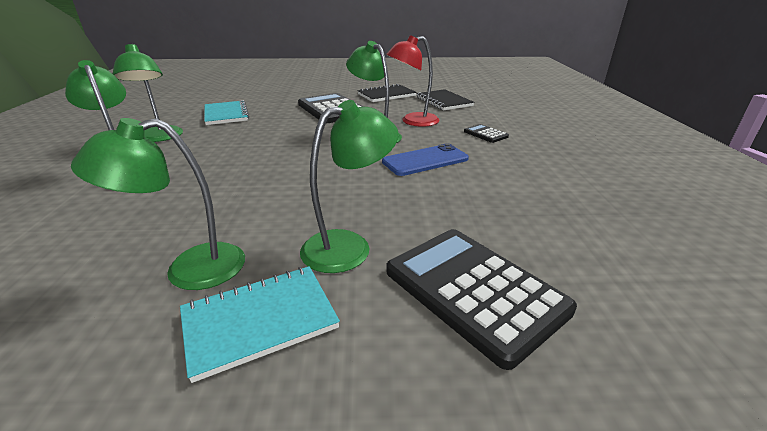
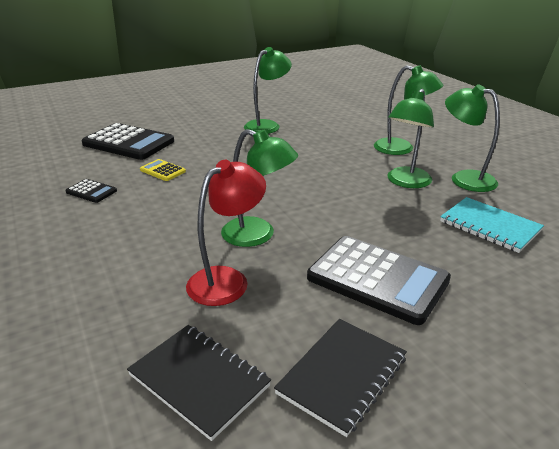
camera: 155 degrees right, 0 degrees up
turquoise notebook [180,266,340,383] -> none
green lamp [300,100,399,273] -> green lamp moved to [388,89,434,188]
blue phone [382,143,469,176] -> none
black calculator [464,124,509,143] -> black calculator moved to [65,179,117,203]
none -> yellow calculator [140,159,186,181]

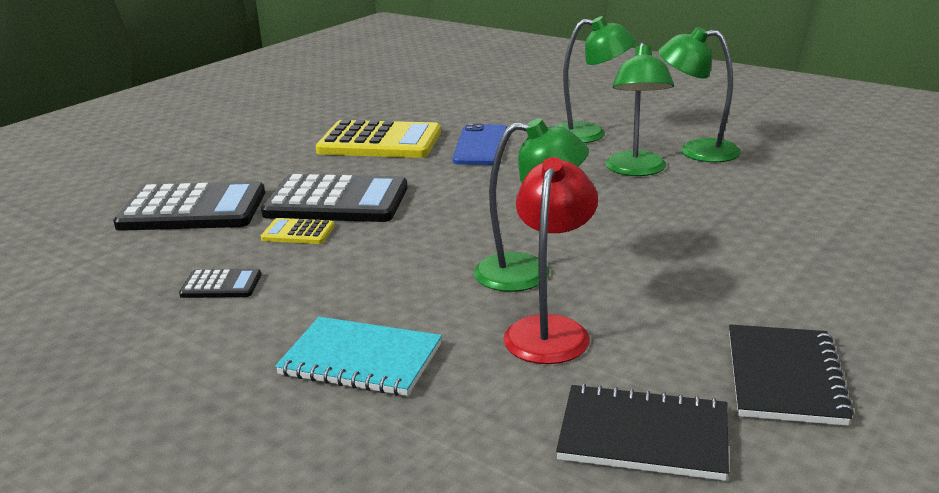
camera: 25 degrees left, 5 degrees down
green lamp [244,47,292,134] -> yellow calculator [316,120,441,158]
black calculator [307,236,451,325] -> black calculator moved to [261,174,407,222]
turquoise notebook [440,197,544,253] -> turquoise notebook moved to [275,317,442,396]
none -> blue phone [452,124,507,165]

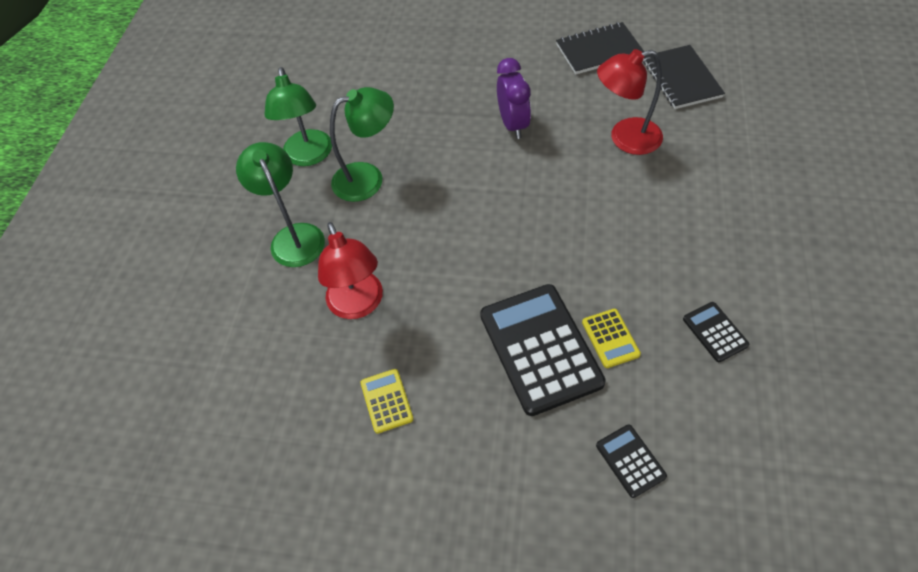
camera: 115 degrees left, 30 degrees up
black calculator [113,181,265,231] -> black calculator [596,424,667,498], size x0.46
turquoise notebook [275,317,442,396] -> none
yellow calculator [316,120,441,158] -> yellow calculator [360,369,414,434], size x0.46
blue phone [452,124,507,165] -> red lamp [318,222,383,319]
green lamp [474,118,589,292] -> none
none -> purple clock [497,58,531,139]

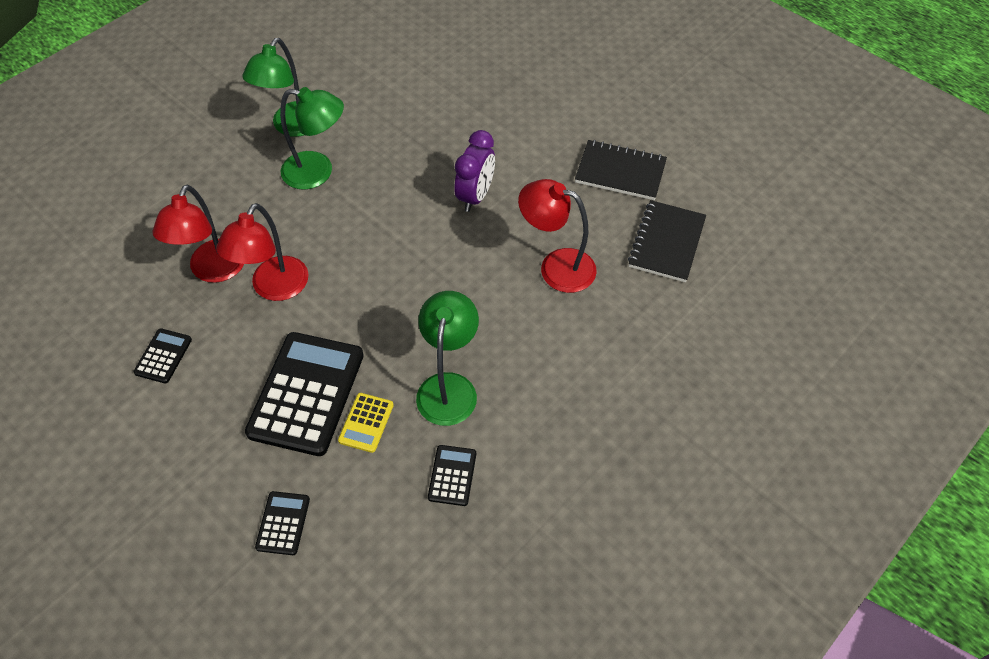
camera: 30 degrees right, 0 degrees up
green lamp [236,142,325,267] -> green lamp moved to [416,291,479,426]
yellow calculator [360,369,414,434] -> black calculator [133,328,192,384]
none -> red lamp [216,203,309,301]

